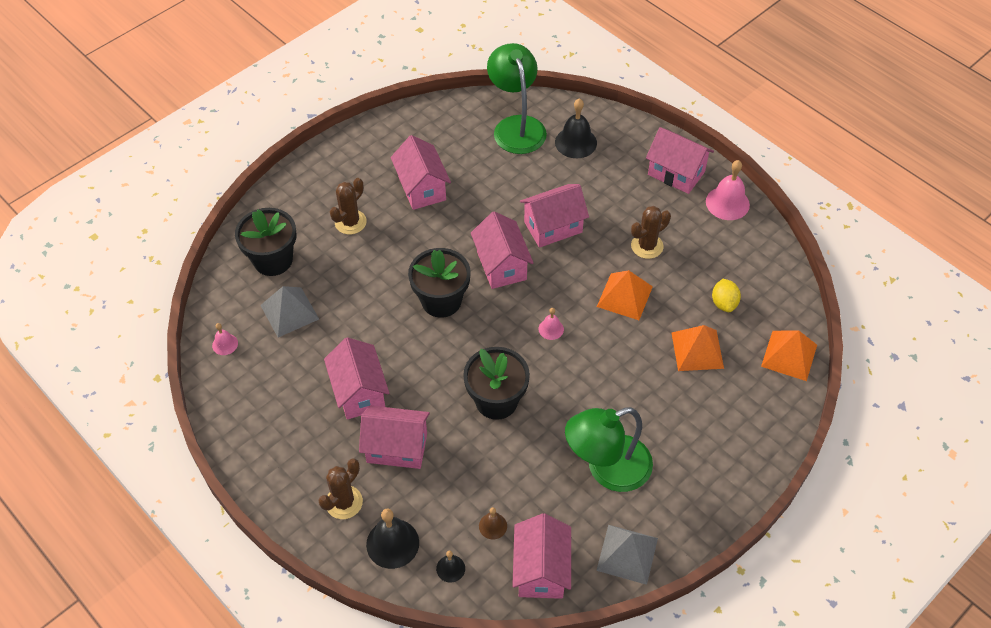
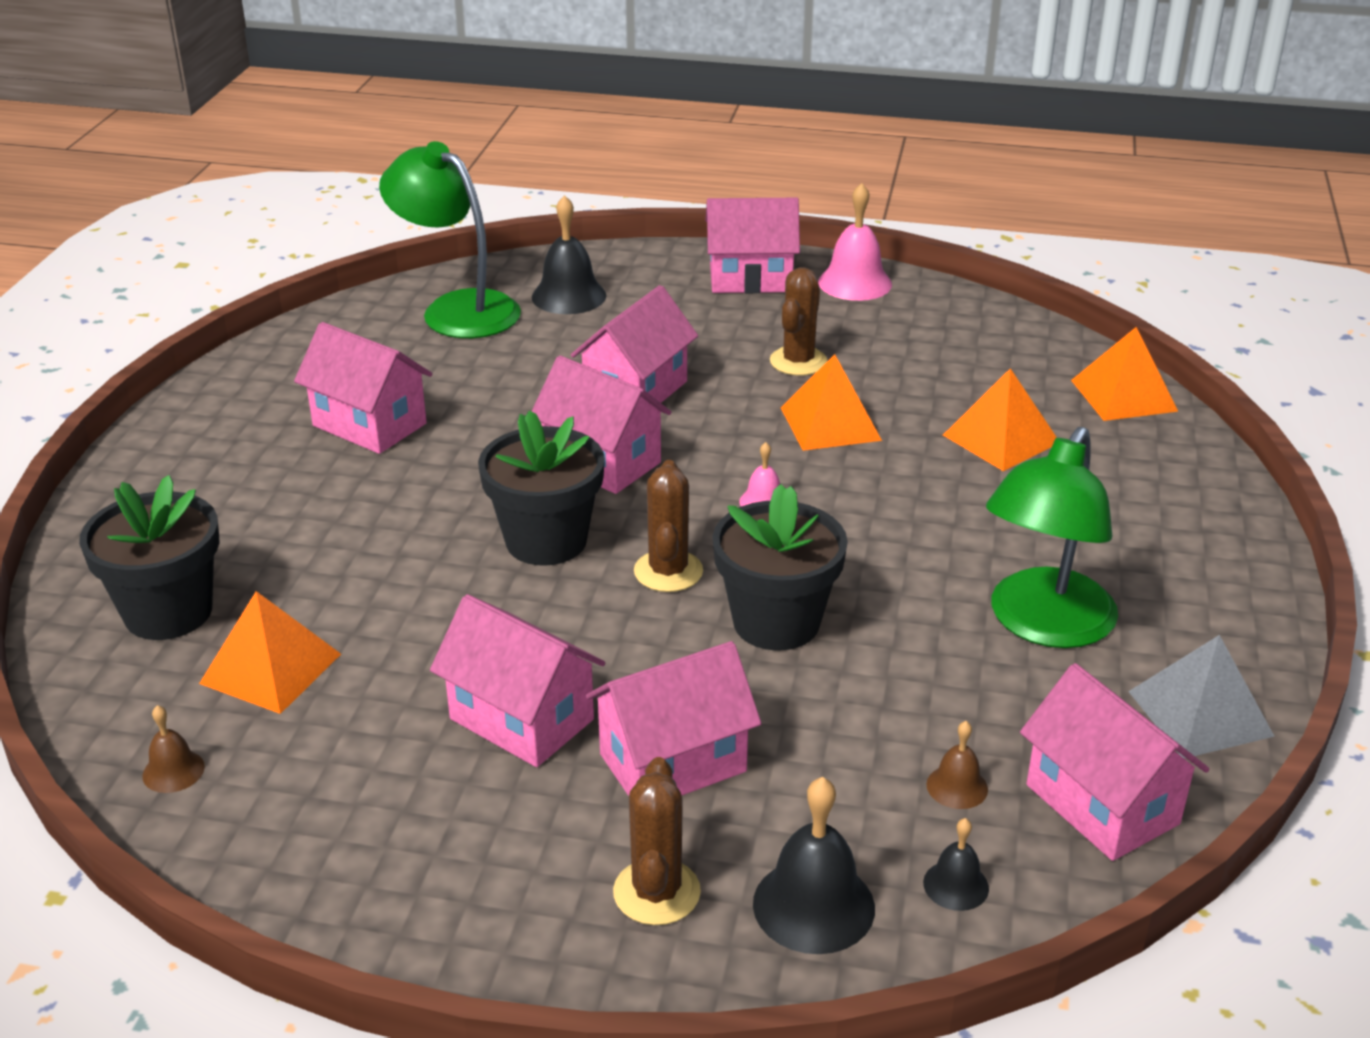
camera: 35 degrees left, 20 degrees down
pink bell [212,323,238,355] -> brown bell [142,705,205,793]
grey pyramid [260,286,319,337] -> orange pyramid [199,591,341,714]
brown cactus [330,178,367,235] -> brown cactus moved to [634,460,703,592]
yellow lemon [712,279,741,312] -> none

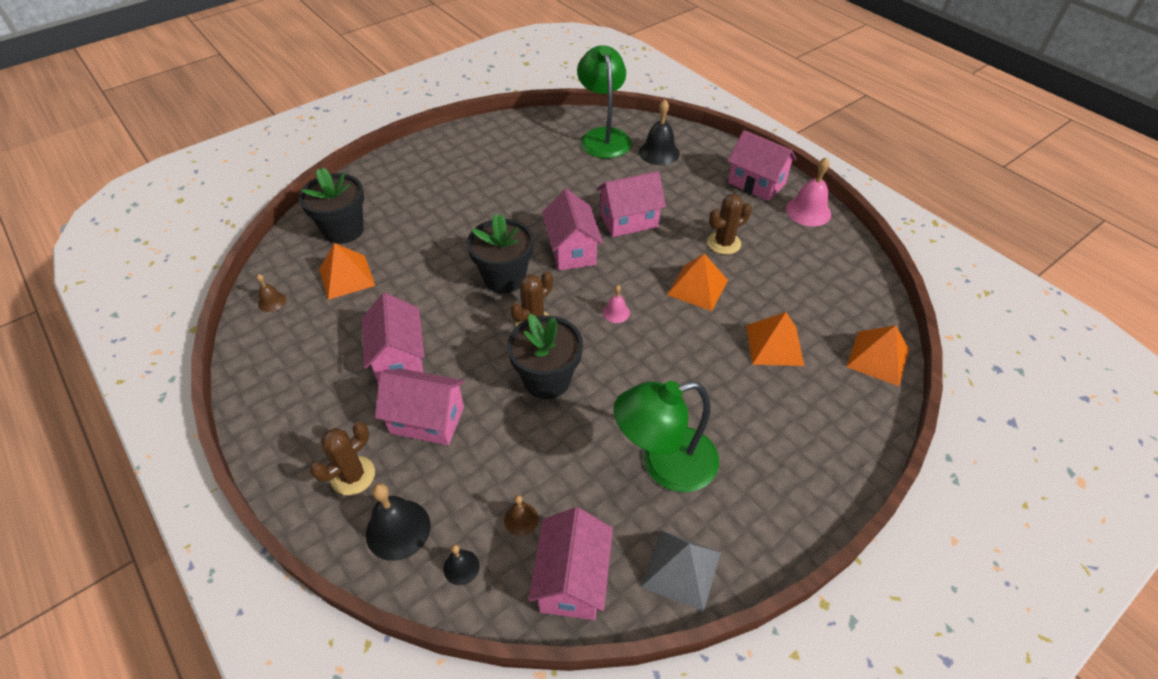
camera: 40 degrees right, 15 degrees up
pink house [294,322,433,454] -> none

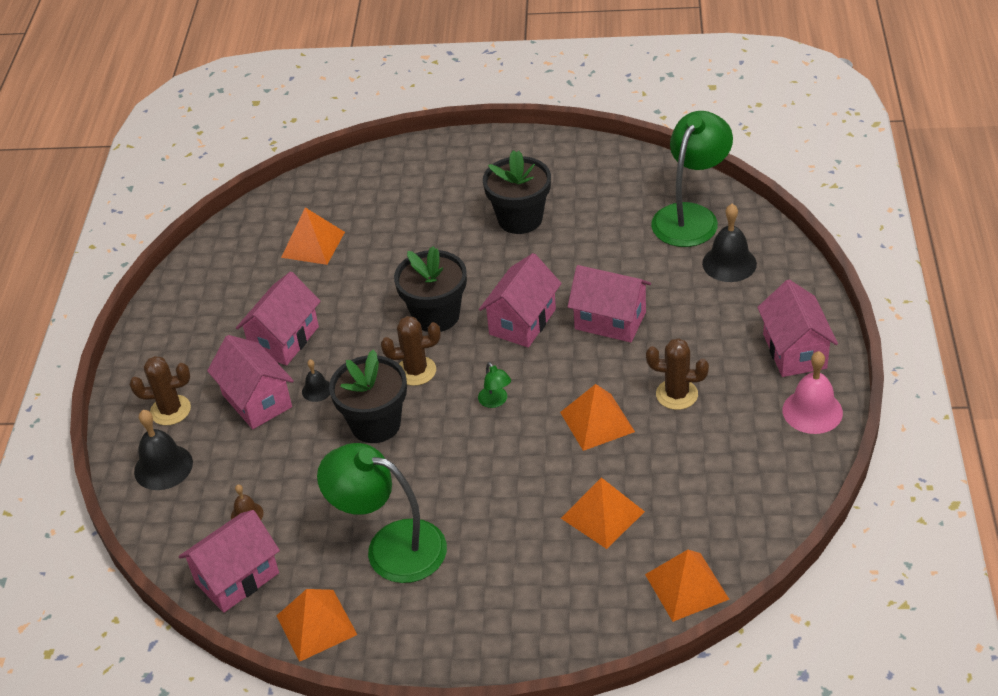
camera: 45 degrees right, 5 degrees down
brown bell [257,274,286,312] -> none
black flower pot [299,167,364,244] -> black flower pot moved to [483,150,551,234]
black bell [444,544,480,585] -> black bell moved to [302,360,330,402]
pink bell [603,285,630,323] -> green lamp [478,362,511,408]
grey pyramid [641,530,721,612] -> orange pyramid [276,589,357,662]

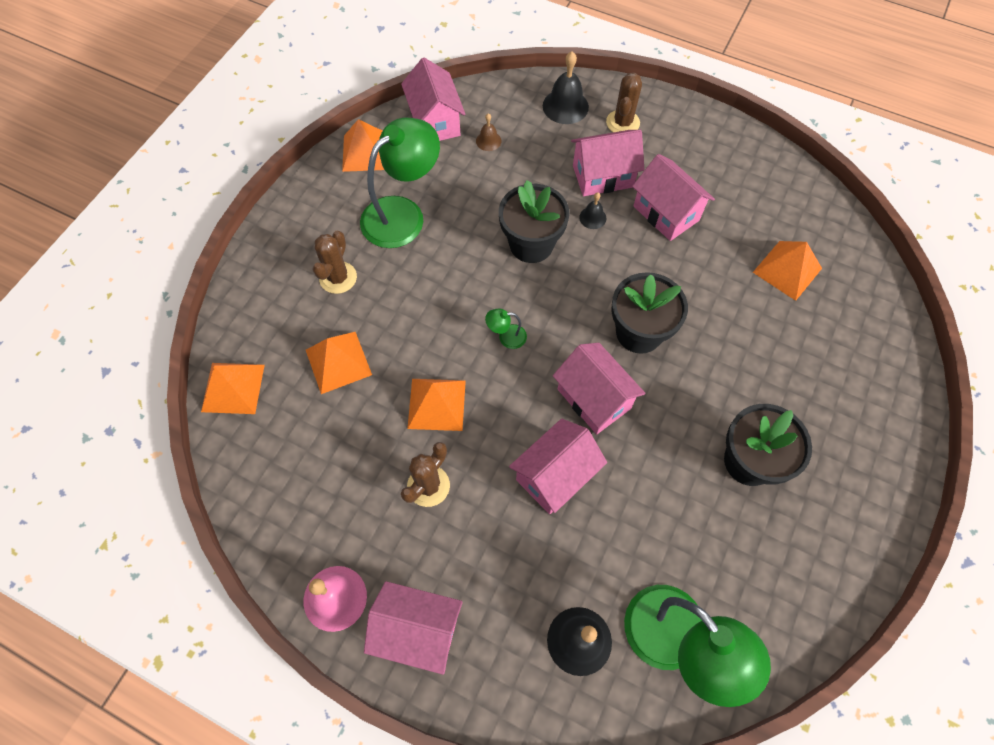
camera: 110 degrees right, 20 degrees up
brown cactus [381,316,441,386] -> brown cactus moved to [312,231,357,294]

